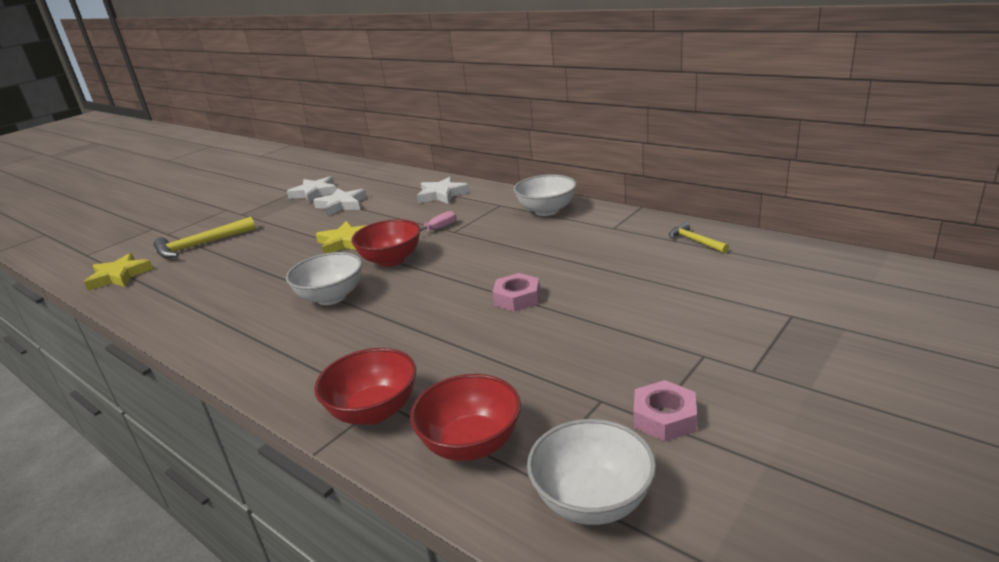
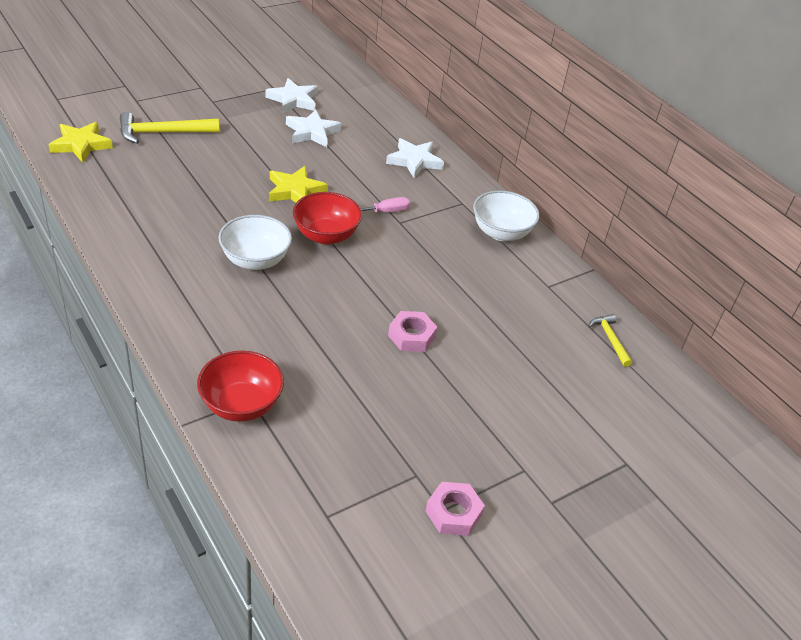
camera: 10 degrees right, 15 degrees up
red bowl [410,374,521,461] -> none
white bowl [527,419,656,525] -> none

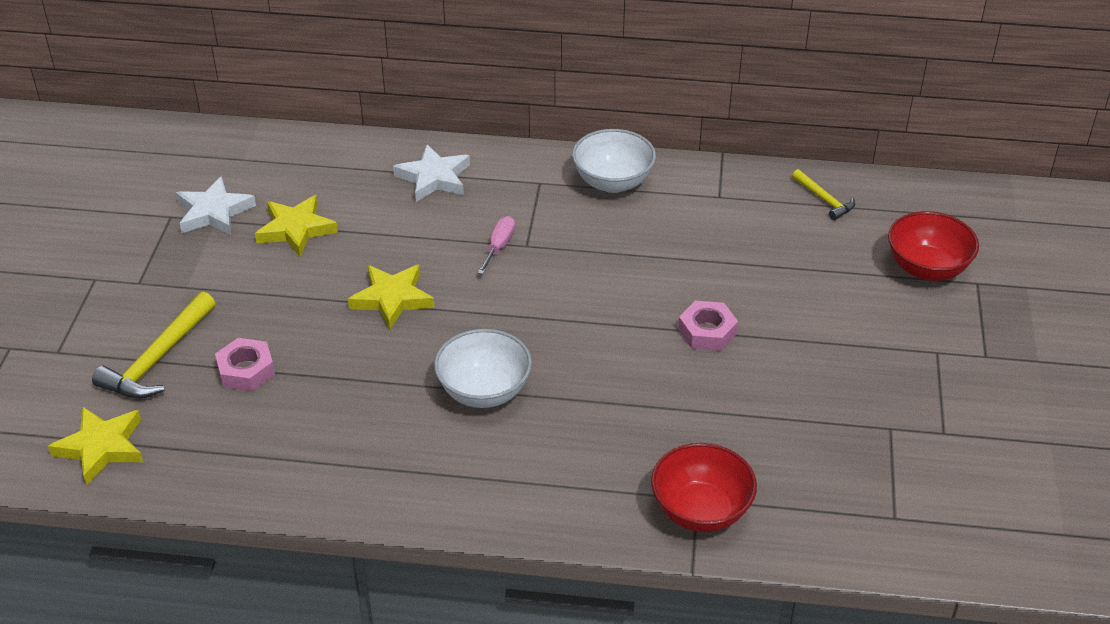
camera: 45 degrees left, 0 degrees up
white star [286,109,342,147] -> yellow star [255,195,338,256]
red bowl [293,192,362,245] -> red bowl moved to [888,211,979,281]
pink nut [426,482,485,536] -> pink nut moved to [215,338,275,391]
yellow hammer [589,314,632,367] -> yellow hammer turned 150 degrees counterclockwise [792,169,855,220]

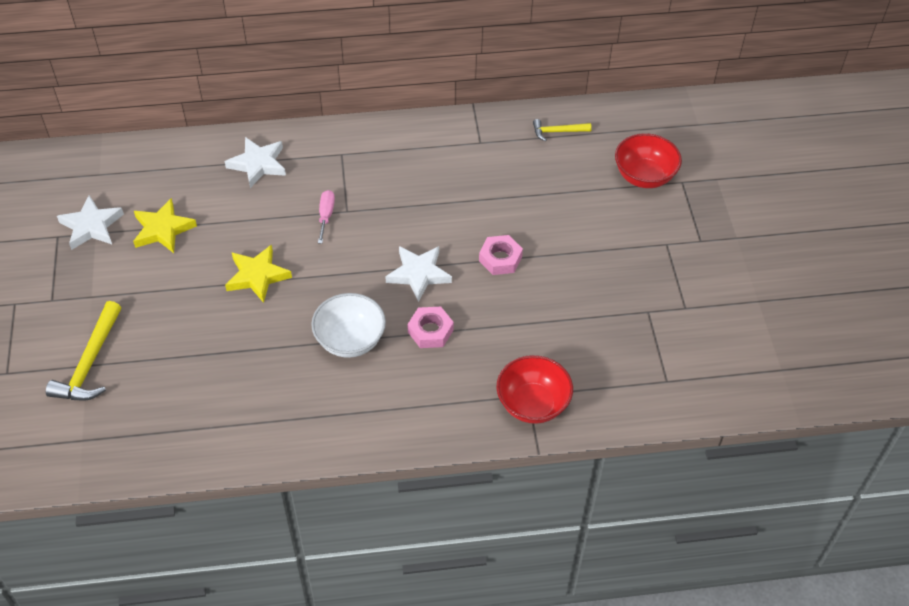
camera: 15 degrees left, 10 degrees up
yellow star [48,407,143,485] -> none
pink nut [215,338,275,391] -> pink nut moved to [407,307,454,348]
white bowl [572,129,656,193] -> none
yellow hammer [792,169,855,220] -> yellow hammer turned 135 degrees clockwise [533,119,592,141]
none -> white star [385,246,452,302]

